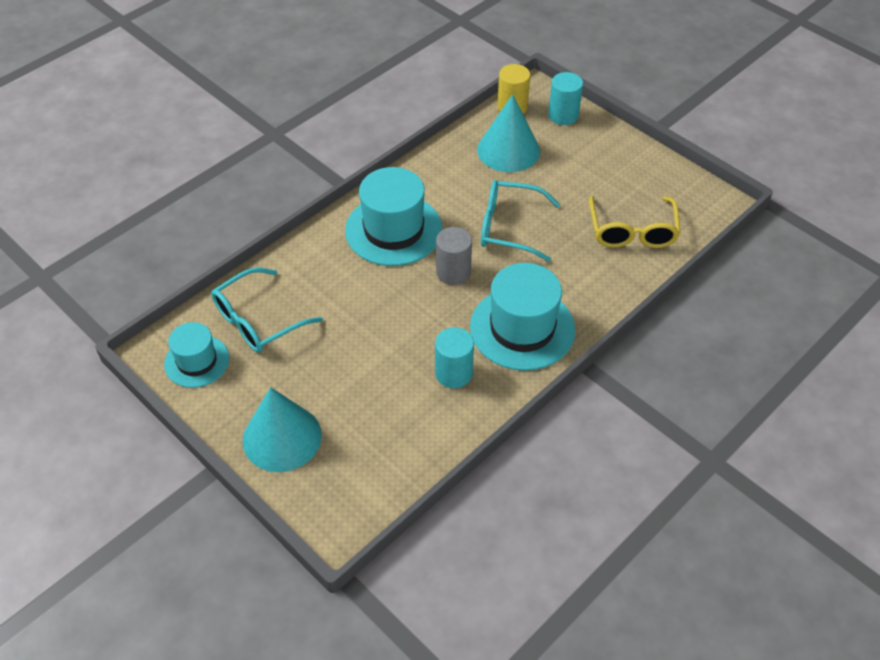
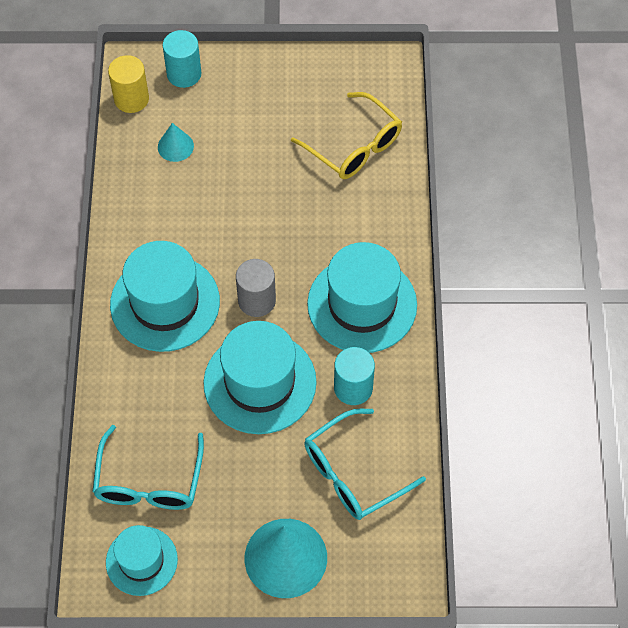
camera: 45 degrees left, 10 degrees up
turquoise cone [477,94,540,172] -> turquoise cone [158,123,194,162], size x0.51
turquoise glasses [481,180,560,262] -> turquoise glasses moved to [304,409,426,520]
none -> turquoise hat [203,321,317,434]

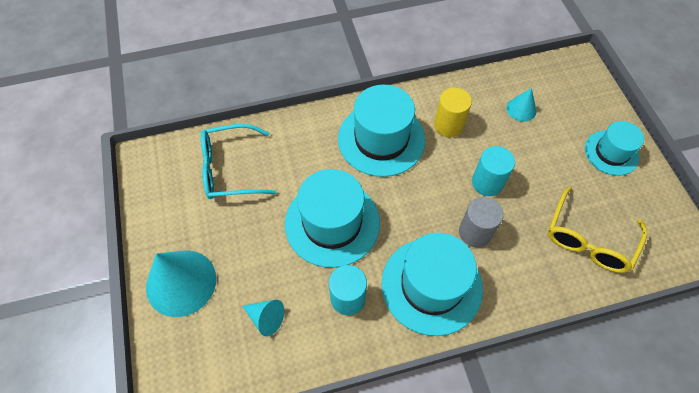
camera: 75 degrees right, 0 degrees up
turquoise hat [106,525,178,596] -> turquoise hat moved to [585,121,644,176]
yellow cylinder [108,55,149,113] -> yellow cylinder moved to [434,88,472,137]
turquoise cylinder [163,30,201,88] -> turquoise cylinder moved to [472,146,515,196]
grey cylinder [236,259,276,317] -> grey cylinder moved to [459,197,503,247]
turquoise glasses [304,409,426,520] -> turquoise cone [242,300,284,336]

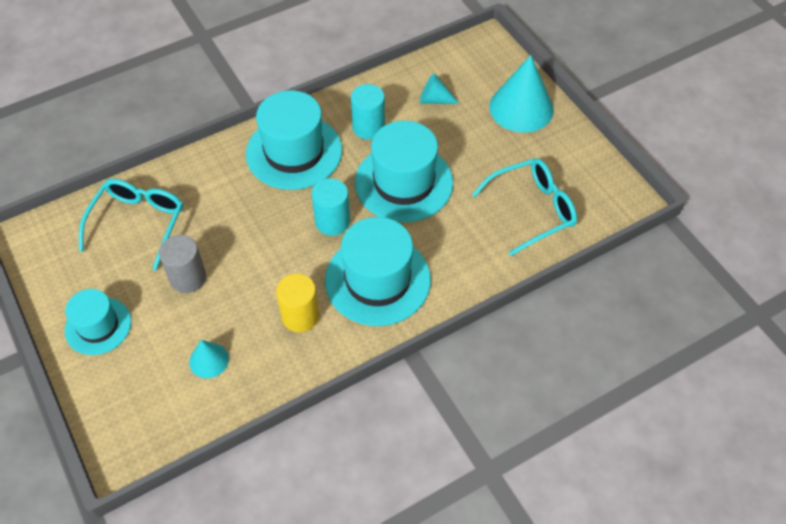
camera: 165 degrees right, 5 degrees down
grey cylinder [459,197,503,247] -> grey cylinder moved to [159,235,206,293]
turquoise cylinder [472,146,515,196] -> turquoise cylinder moved to [312,178,350,236]
yellow glasses [548,186,647,273] -> turquoise glasses [79,179,183,271]

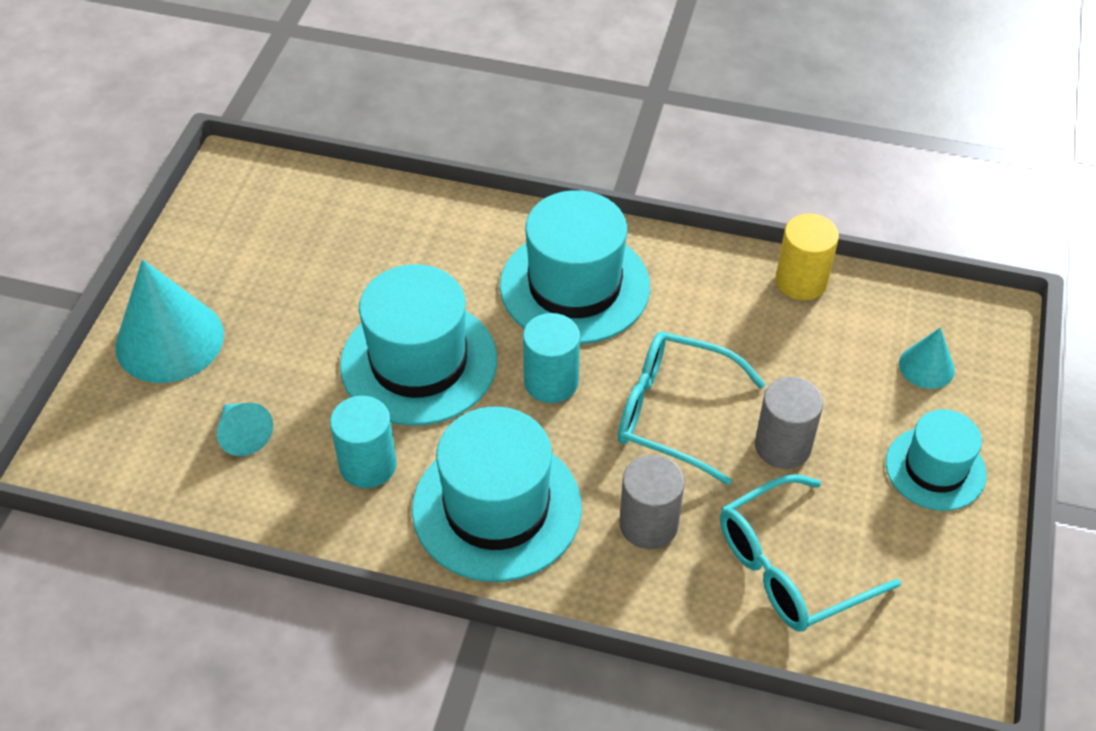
camera: 135 degrees left, 5 degrees down
turquoise cone [189,340,229,378] -> turquoise cone moved to [899,327,955,389]
yellow cylinder [276,273,319,332] -> yellow cylinder moved to [776,214,839,300]
turquoise glasses [472,158,577,256] -> turquoise glasses moved to [618,332,765,486]
none -> grey cylinder [619,455,685,549]

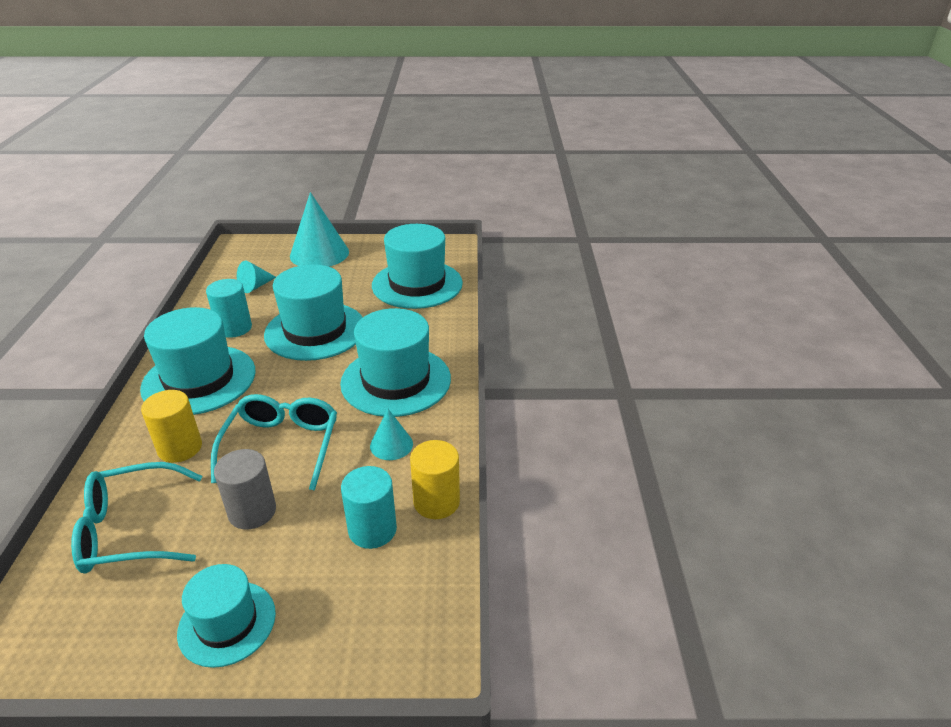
camera: 75 degrees right, 15 degrees down
turquoise cylinder [523,313,580,403] -> turquoise cylinder moved to [341,466,397,549]
grey cylinder [619,455,685,549] -> yellow cylinder [141,390,202,463]
turquoise glasses [720,474,901,632] -> turquoise glasses turned 60 degrees counterclockwise [71,462,202,574]
turquoise cone [899,327,955,389] -> turquoise cone moved to [370,409,413,460]
none -> turquoise hat [372,224,463,309]

